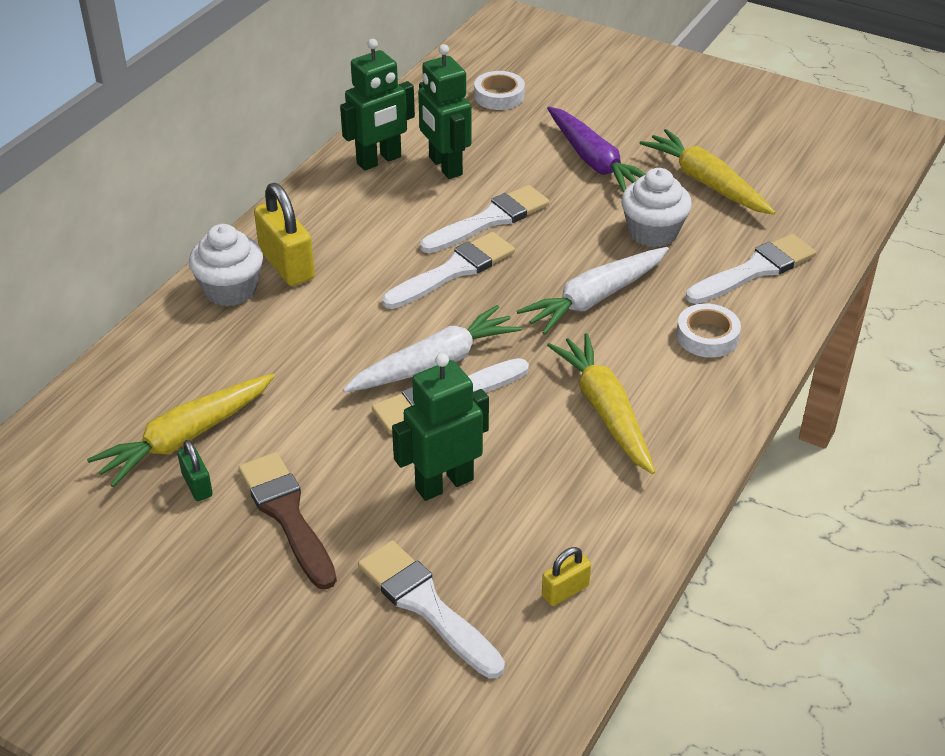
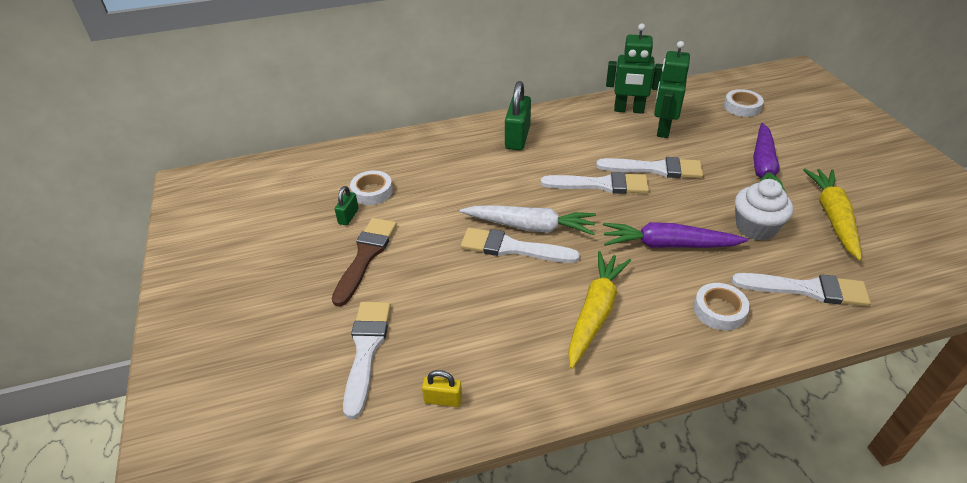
camera: 45 degrees right, 0 degrees up
yellow carrot [87,373,275,487] -> white tape [350,171,393,205]
white cupcake [189,224,263,307] -> none
yellow padlock [254,183,315,286] -> green padlock [505,81,531,150]
green robot [392,353,489,501] -> none
white carrot [517,247,669,335] -> purple carrot [603,222,749,248]

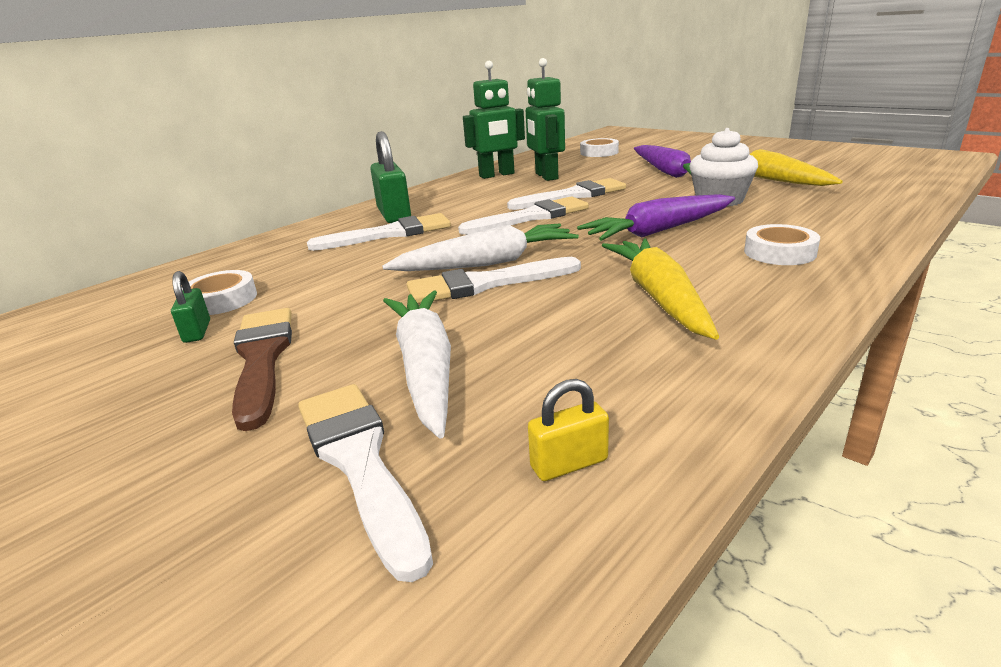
camera: 30 degrees left, 15 degrees down
white brush [732,273,871,306] -> white brush moved to [307,213,451,251]
none -> white carrot [383,291,451,439]

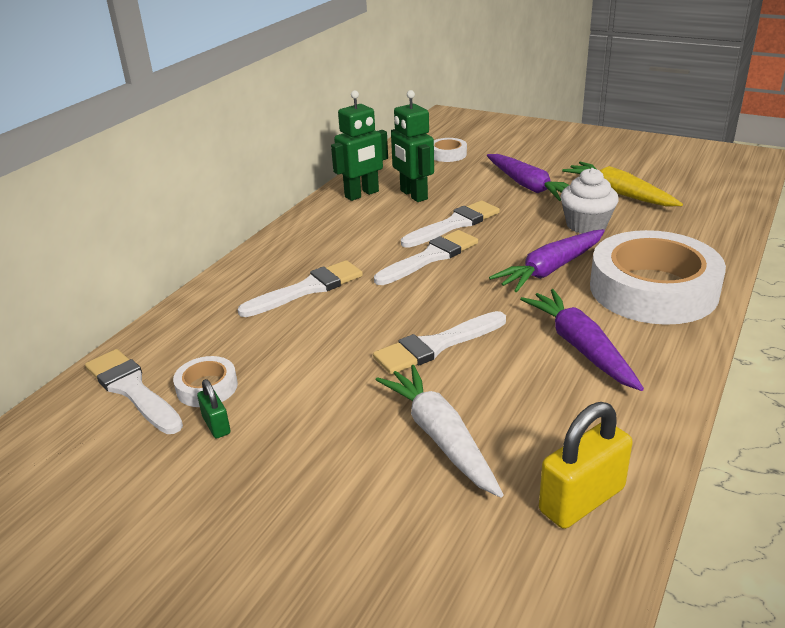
camera: 15 degrees left, 5 degrees up
brown brush [232,308,292,431] -> none
white brush [298,384,433,582] -> white brush moved to [85,349,183,434]
green padlock [371,131,411,223] -> none
white carrot [382,224,579,271] -> none
yellow padlock [528,379,609,481] -> yellow padlock [539,402,633,529], size x1.90
yellow carrot [602,238,719,340] -> purple carrot [520,289,644,391]
white tape [744,224,820,265] -> white tape [590,230,726,325], size x2.34

